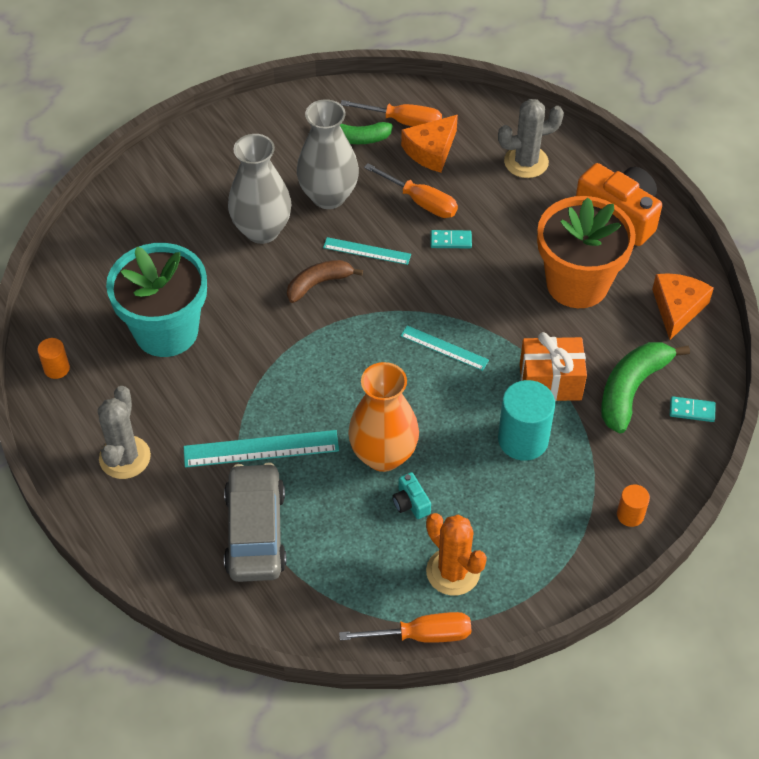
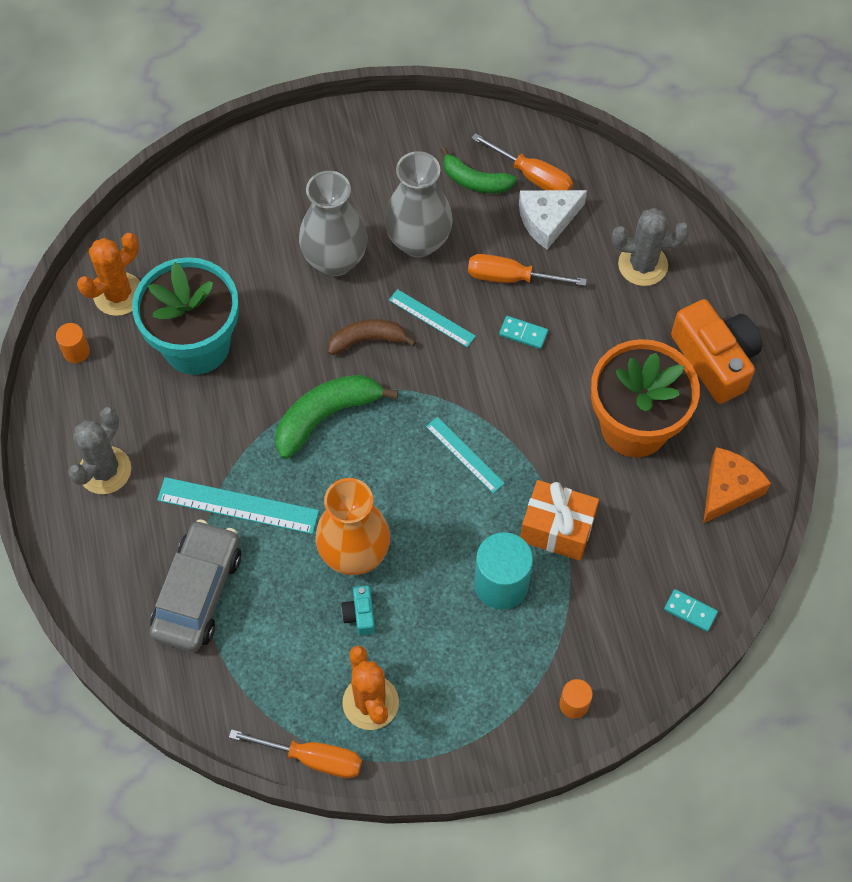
camera: 20 degrees right, 10 degrees up
orange screwdriver [364,163,458,218] -> orange screwdriver turned 135 degrees clockwise [468,254,587,286]
orange cheese [401,115,458,173] -> white cheese [519,190,587,249]
green banana [601,342,690,434] -> green banana moved to [275,375,399,459]
none -> orange cactus [77,233,140,316]

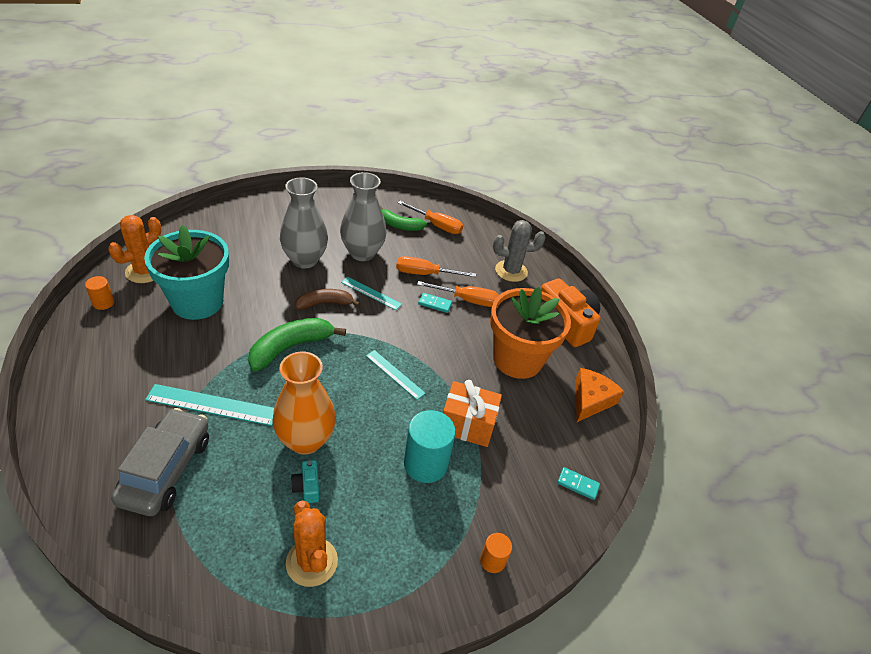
camera: 10 degrees left, 20 degrees down
grey cactus [68,407,131,494] -> none
orange screwdriver [229,729,362,779] -> orange screwdriver moved to [417,281,499,307]
white cheese [519,190,587,249] -> none

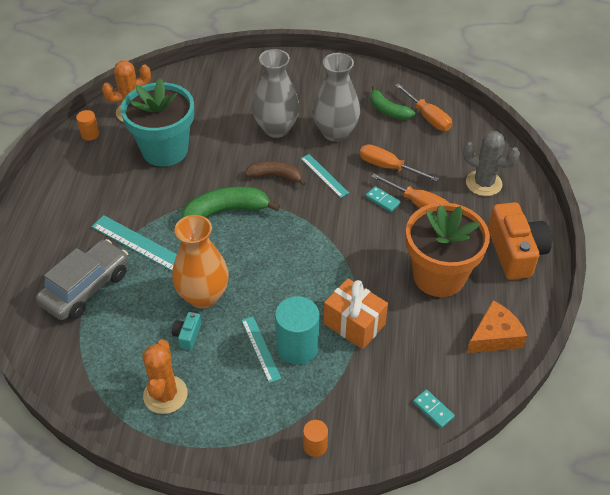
camera: 30 degrees right, 5 degrees up
turquoise ruler [366,350,426,400] -> turquoise ruler moved to [242,316,281,383]

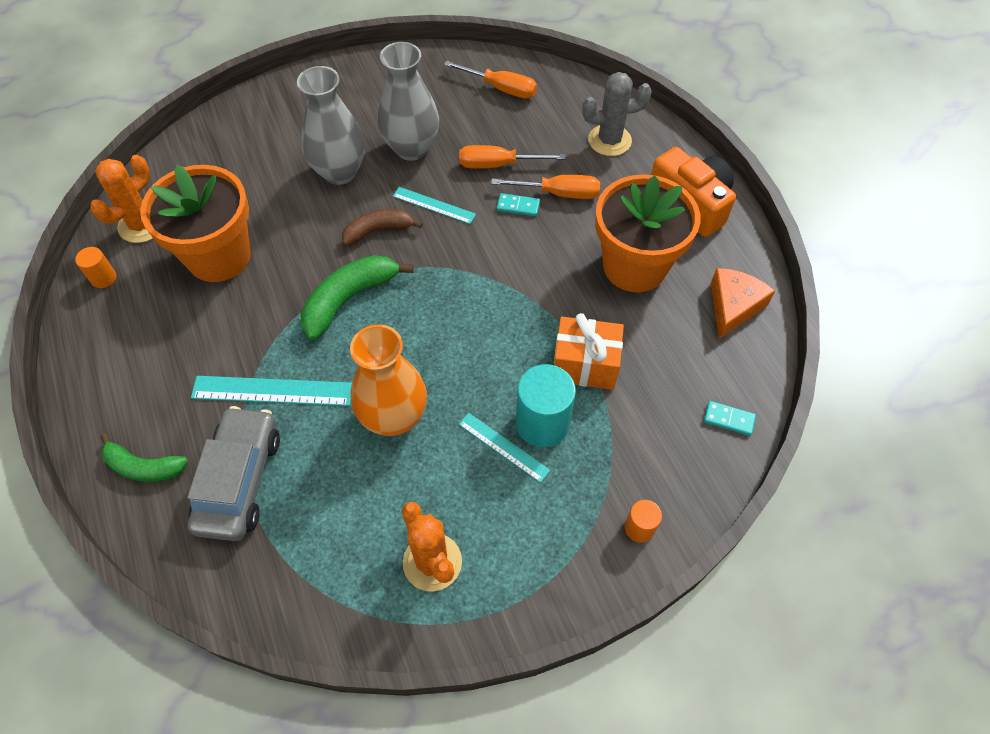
camera: 30 degrees left, 10 degrees up
turquoise flower pot [121,78,194,167] -> orange flower pot [140,165,251,282]
turquoise camera [172,312,201,350] -> none
green banana [370,86,415,120] -> green banana moved to [101,433,188,482]

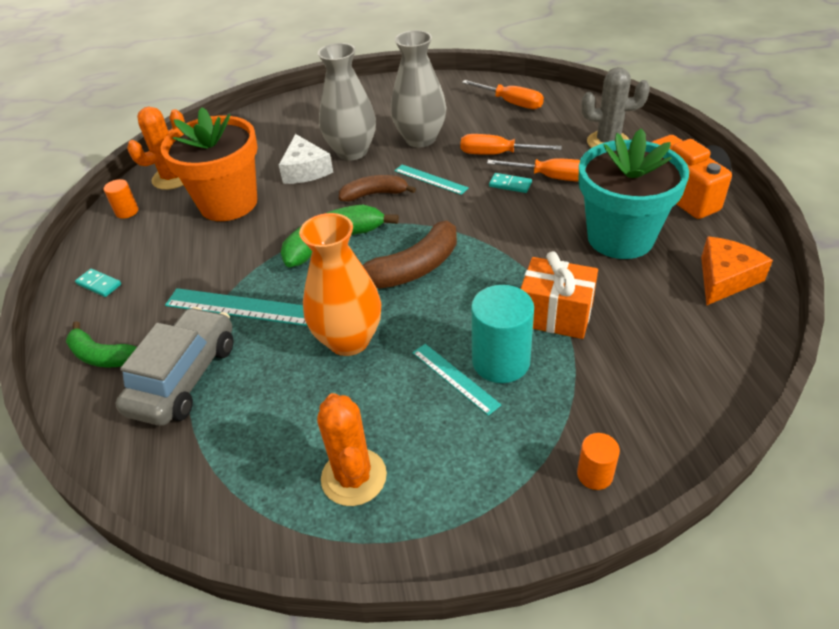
camera: 15 degrees right, 15 degrees down
orange flower pot [595,174,700,293] -> turquoise flower pot [579,128,689,259]
turquoise domino [704,401,756,436] -> turquoise domino moved to [75,269,121,297]
none -> white cheese [279,134,333,184]
none -> brown banana [363,220,457,289]

